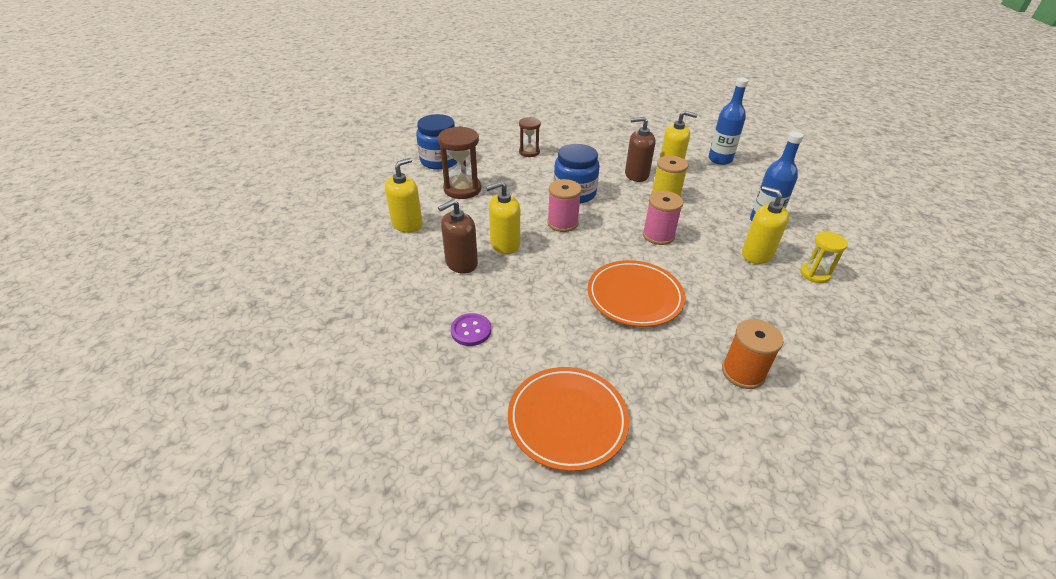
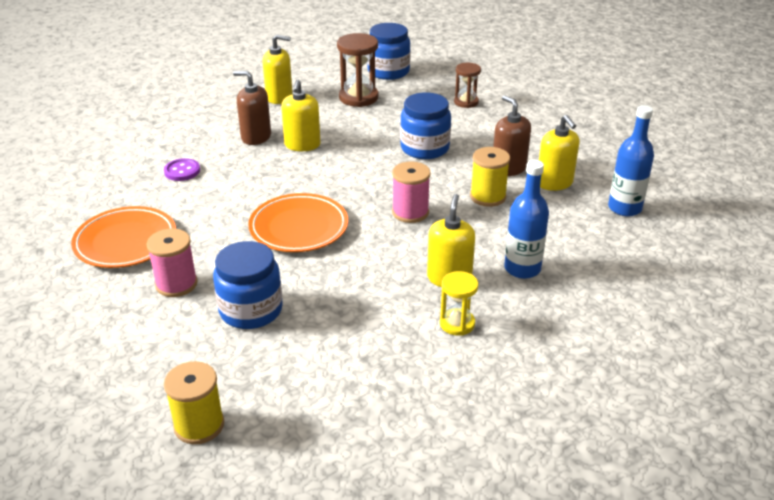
camera: 55 degrees right, 5 degrees down
yellow soap dispenser [486,181,520,254] -> yellow soap dispenser turned 120 degrees counterclockwise [281,80,321,151]
pink spool [547,179,582,232] -> pink spool moved to [147,229,198,297]
orange spool [722,319,784,389] -> blue jar [213,241,283,329]
none -> yellow spool [164,361,224,444]

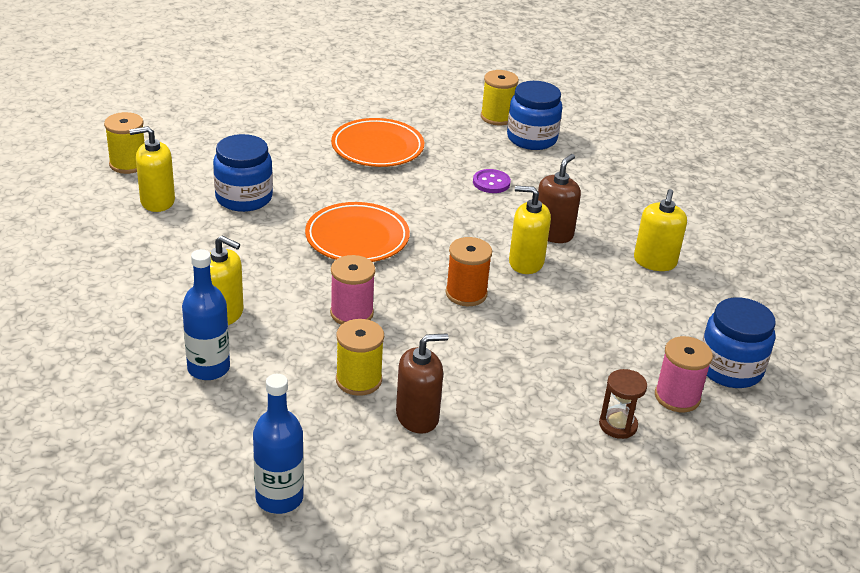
camera: 100 degrees right, 0 degrees up
pink spool [147,229,198,297] -> pink spool moved to [655,336,713,412]
brown hourglass [337,33,378,107] -> none
blue jar [400,92,451,159] -> blue jar moved to [507,81,562,150]
yellow hourglass [440,271,478,336] -> none
yellow soap dispenser [539,115,580,191] -> yellow soap dispenser moved to [129,126,175,212]
none -> orange spool [446,237,492,306]
none -> yellow spool [481,70,519,125]

